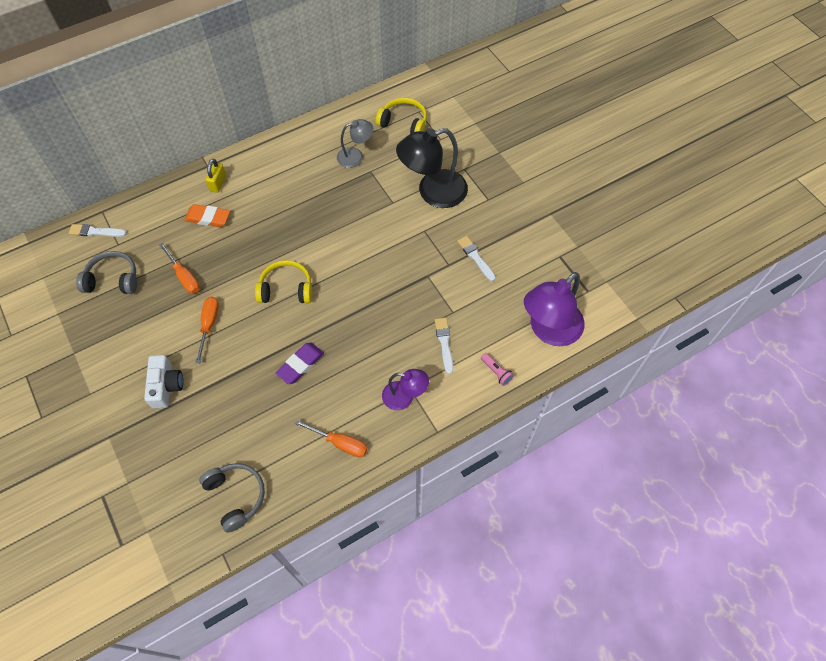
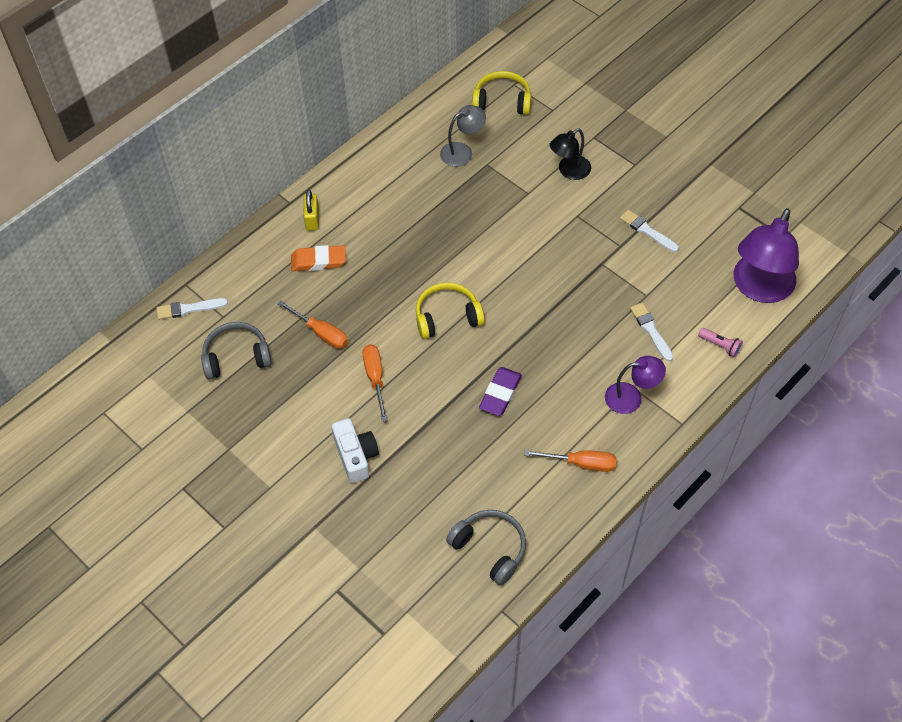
camera: 15 degrees left, 5 degrees down
black lamp [396,128,468,208] -> black lamp [550,128,591,180], size x0.56

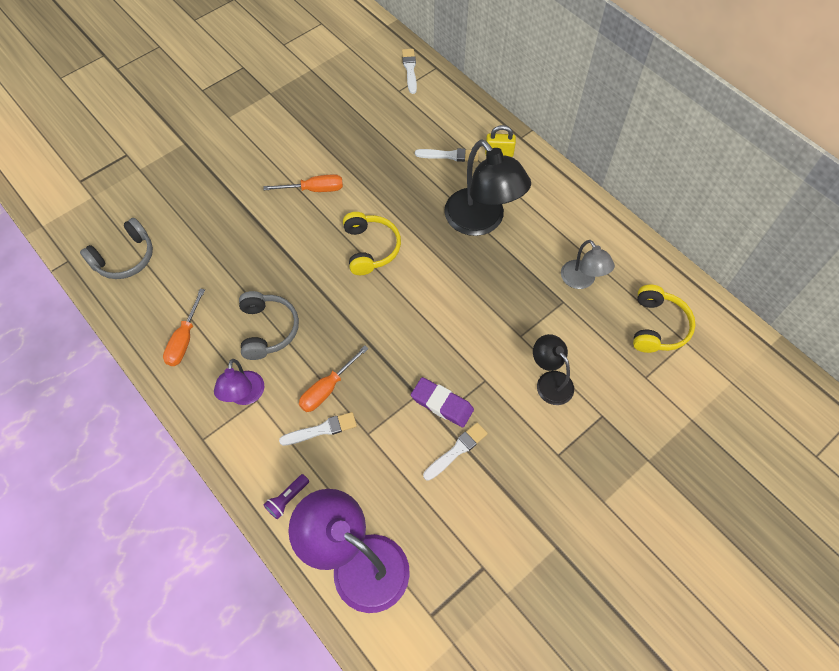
camera: 95 degrees right, 5 degrees up
grey headphones [201,322,272,380] -> grey headphones moved to [239,291,299,360]
orange screwdriver [278,301,348,349] -> orange screwdriver moved to [299,345,369,412]
orange eraser [291,245,346,271] -> white brush [415,148,479,162]
white camera [331,418,379,483] -> none
purple eraser [479,367,522,416] -> purple eraser moved to [411,377,474,427]
pink flashlight [698,328,743,358] -> purple flashlight [263,474,309,519]
none -> black lamp [444,140,531,236]

